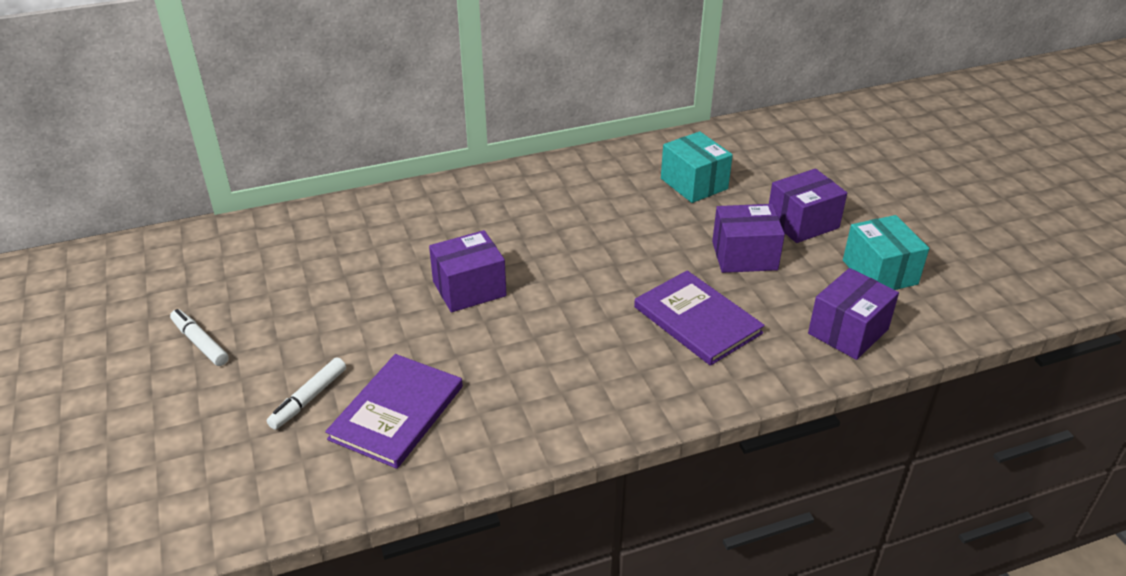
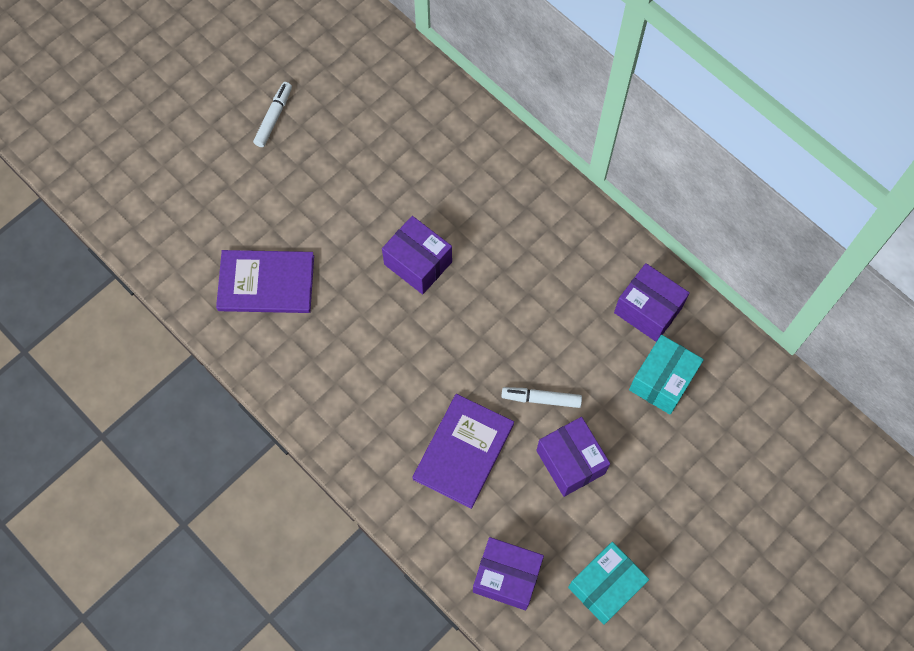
camera: 65 degrees right, 30 degrees up
white marker [267,357,346,430] -> white marker moved to [501,387,582,408]
purple box [769,169,847,243] -> purple box moved to [614,263,690,342]

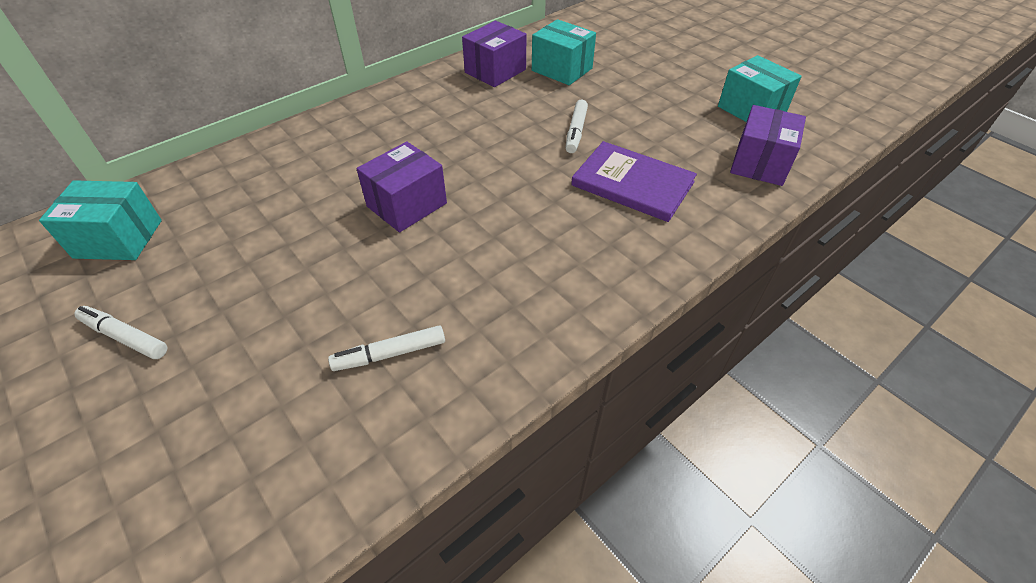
camera: 85 degrees left, 20 degrees down
purple book [216,250,314,313] -> white marker [328,325,445,371]
purple box [536,417,610,497] -> none
none -> turquoise box [39,180,162,260]

